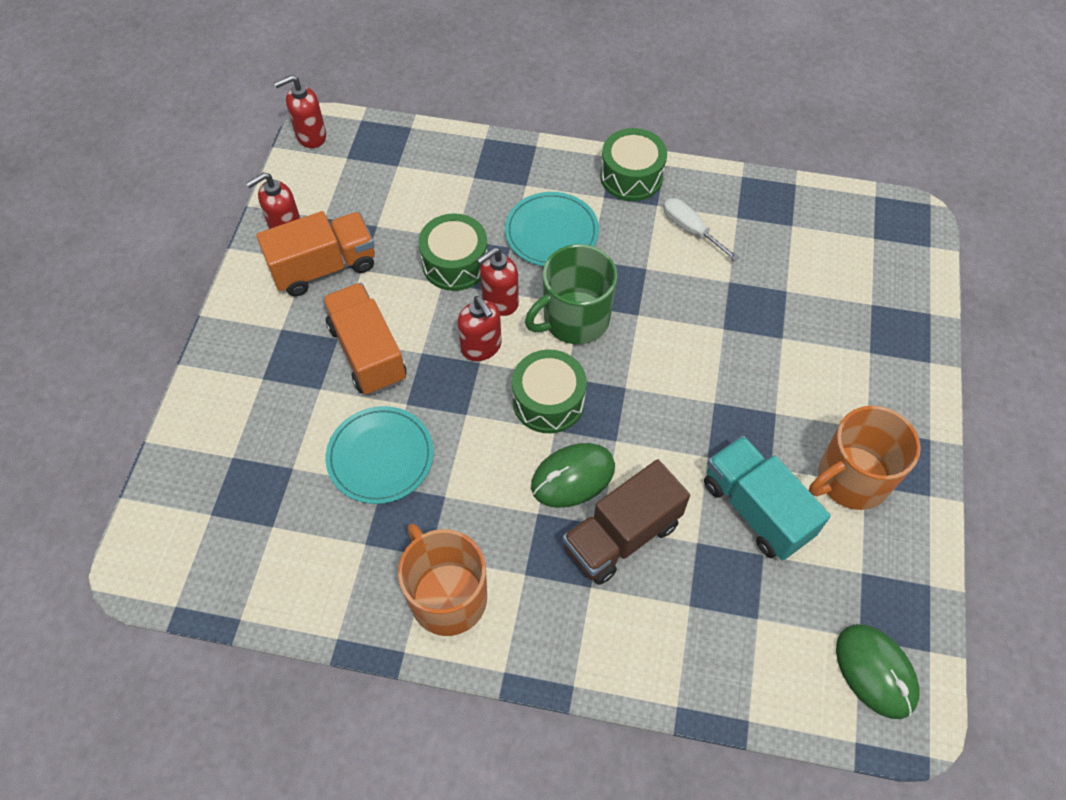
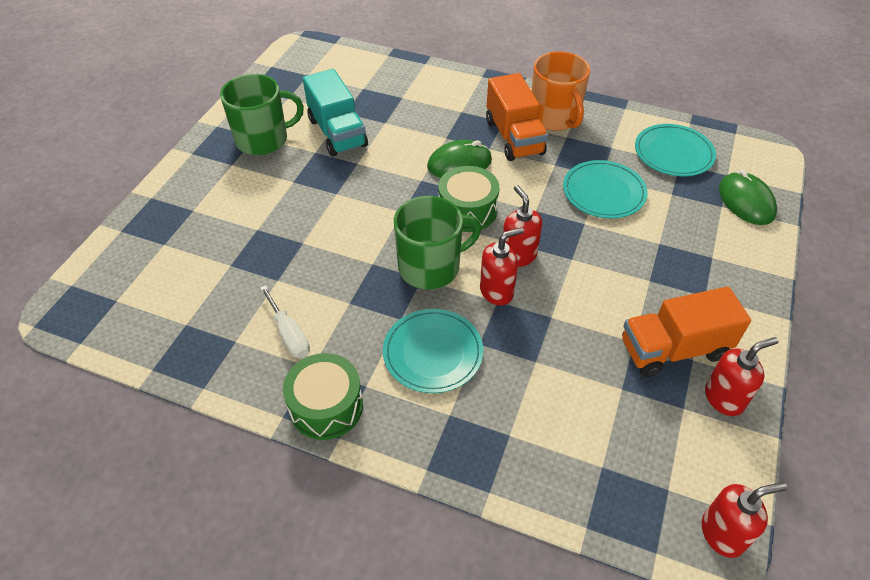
camera: 170 degrees left, 10 degrees down
orange truck [322,283,406,395] -> orange truck moved to [486,73,548,161]
green drum [419,213,488,291] -> none
brown truck [563,459,690,585] -> none
orange mug [809,406,921,510] -> green mug [220,74,304,155]
green mouse [836,624,920,719] -> green mouse moved to [719,170,777,225]
none -> turquoise plate [635,124,716,176]

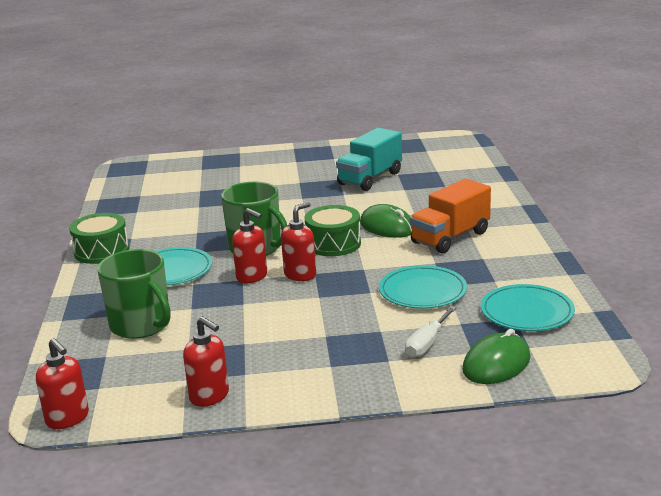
camera: 65 degrees right, 25 degrees down
green mug [220,74,304,155] -> green mug moved to [97,249,170,339]
white screwdriver [260,285,310,358] -> white screwdriver moved to [405,306,457,358]
orange mug [532,51,590,131] -> none
orange truck [622,287,751,377] -> none

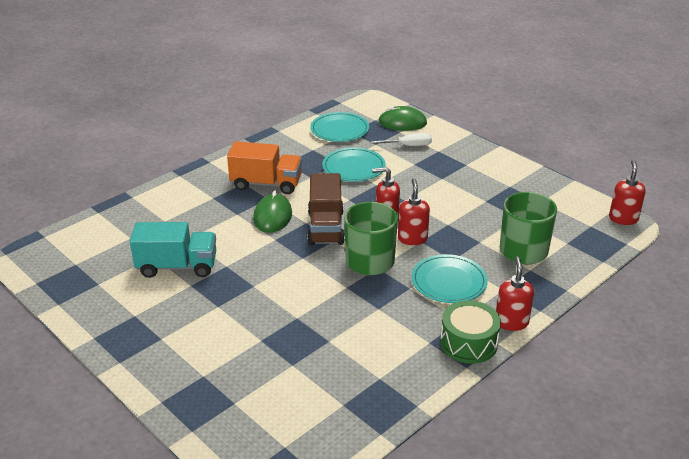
camera: 130 degrees left, 10 degrees up
red soap dispenser [183,316,229,407] -> red soap dispenser moved to [496,256,534,331]
green drum [305,205,361,256] -> brown truck [307,173,345,245]

